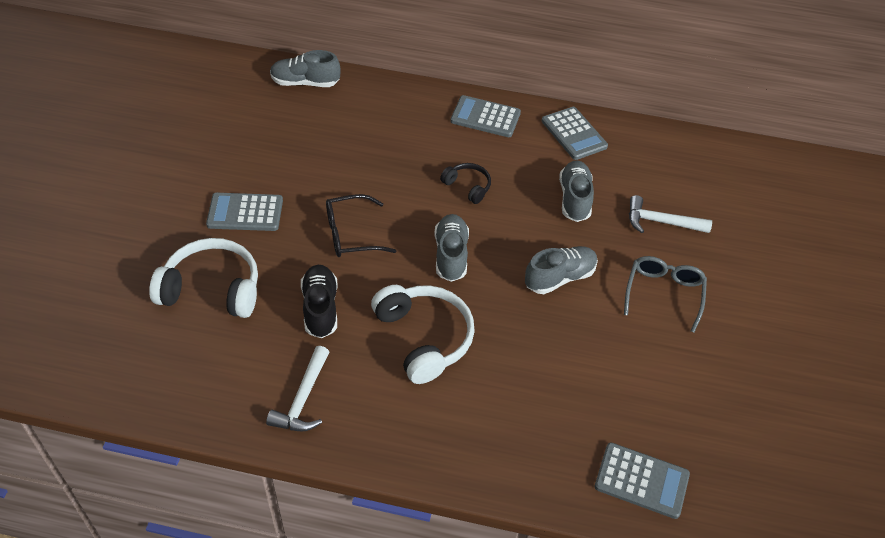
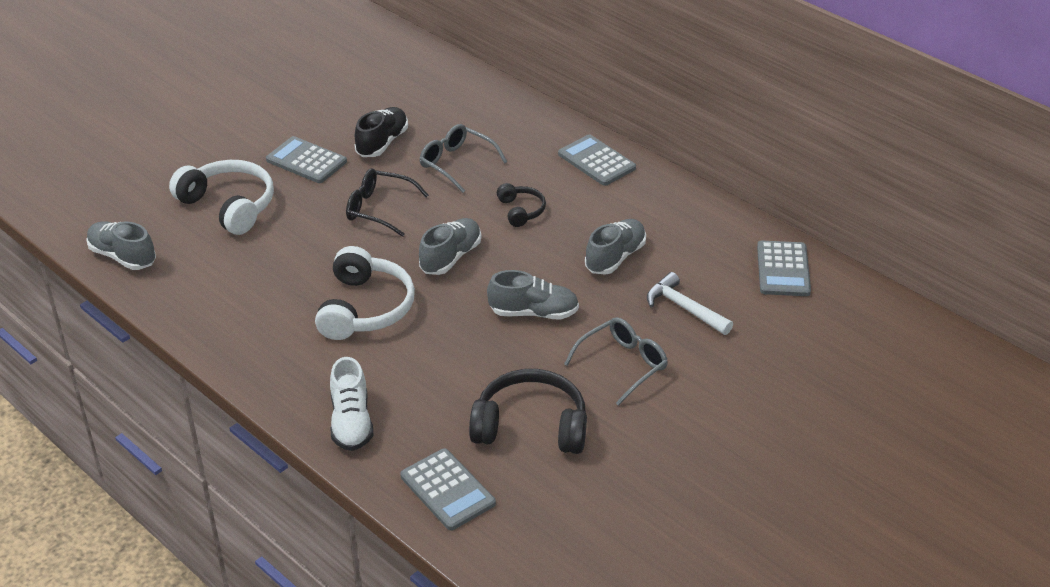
camera: 35 degrees right, 10 degrees down
white hammer [266,346,329,431] -> none
grey shoe [270,50,341,87] -> grey shoe moved to [86,222,156,270]
black shoe [301,265,338,338] -> black shoe moved to [354,107,408,157]
grey calculator [542,107,608,160] -> grey calculator moved to [757,241,811,296]
none -> white shoe [330,357,373,451]
none -> grey glasses [420,124,507,193]
none -> black headphones [469,369,587,454]

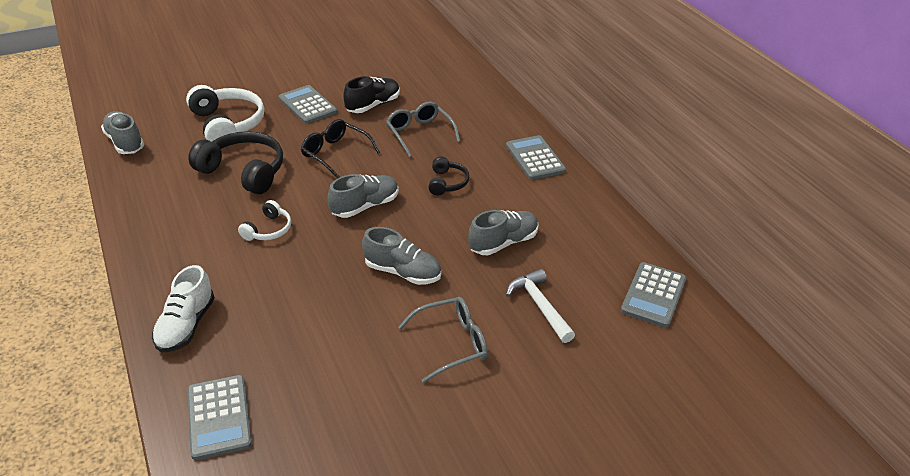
camera: 20 degrees right, 0 degrees up
white headphones [315,246,415,340] -> white headphones [238,200,291,241], size x0.53
black headphones [469,369,587,454] -> black headphones moved to [188,131,283,194]

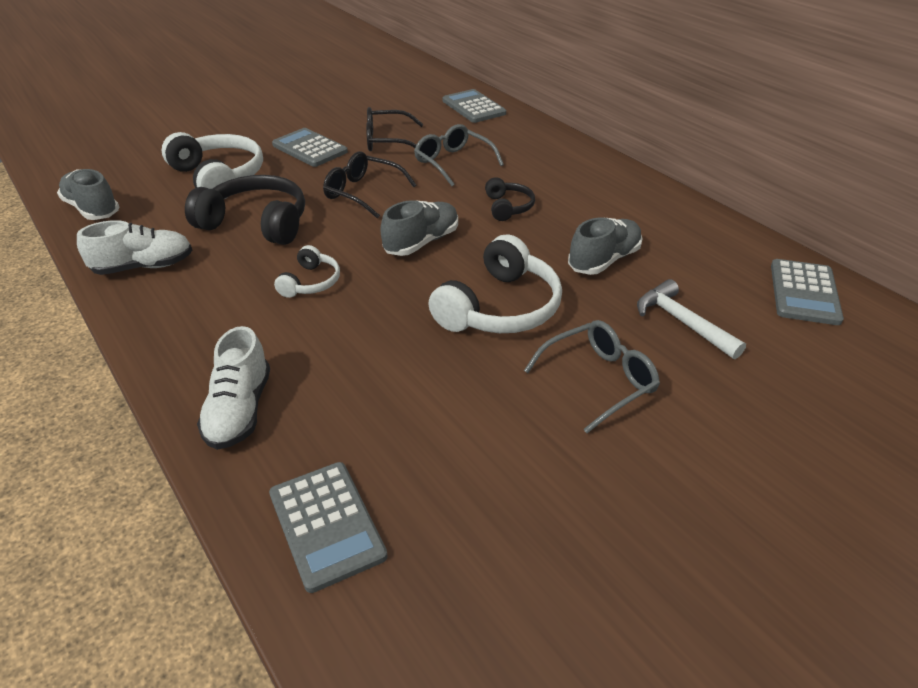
camera: 10 degrees left, 0 degrees up
black shoe [343,76,400,113] -> black glasses [366,107,423,151]
grey shoe [362,227,441,285] -> white headphones [429,234,562,333]
grey calculator [506,135,566,180] -> grey calculator moved to [443,89,506,123]
none -> white shoe [77,220,192,275]

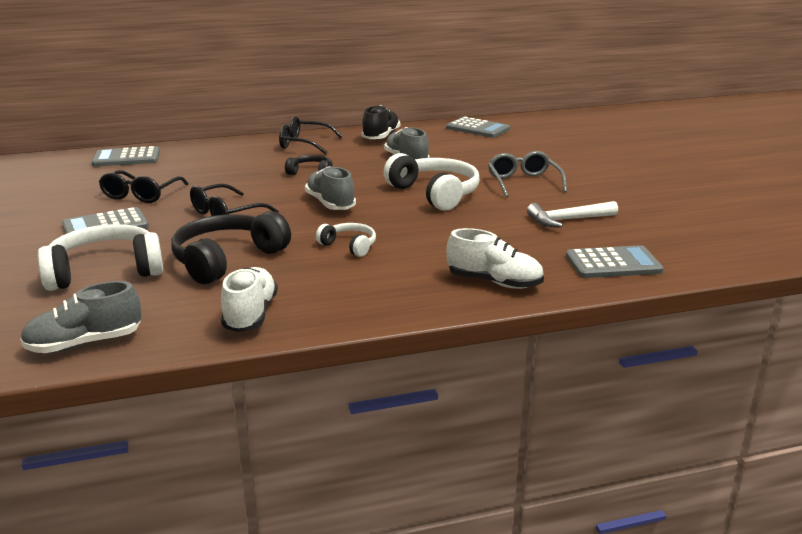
camera: 70 degrees left, 15 degrees down
grey glasses [414,124,504,186] -> none
white hammer [637,279,746,359] -> white hammer moved to [527,201,618,228]
none -> black glasses [279,116,343,154]
none -> black shoe [361,105,400,139]

